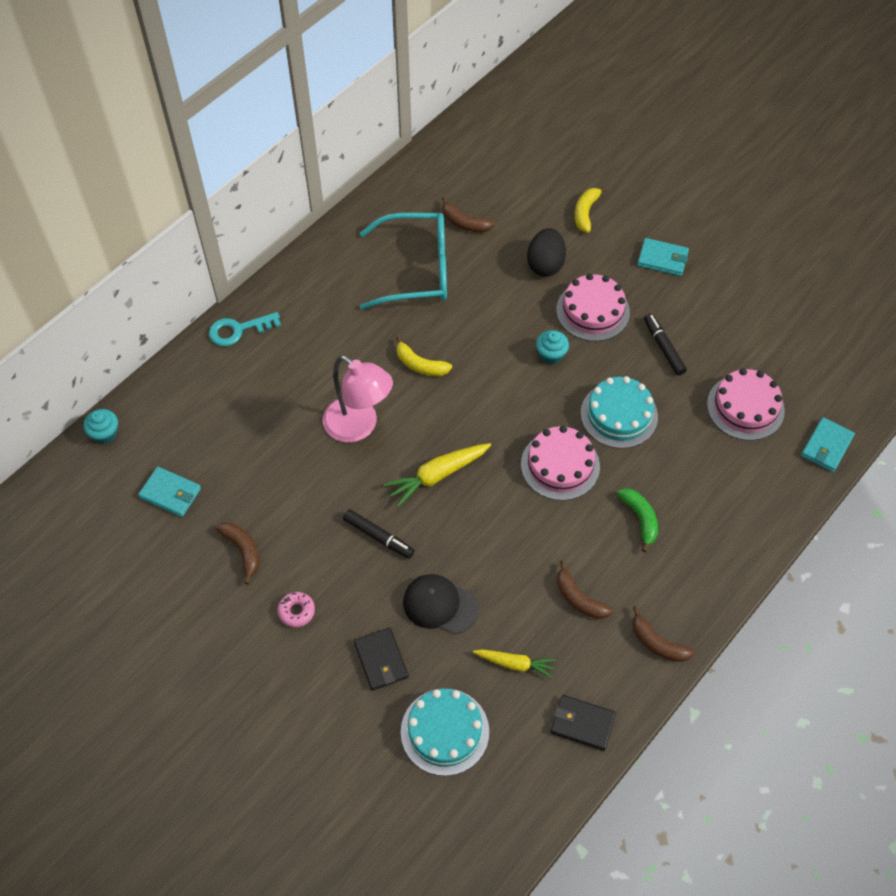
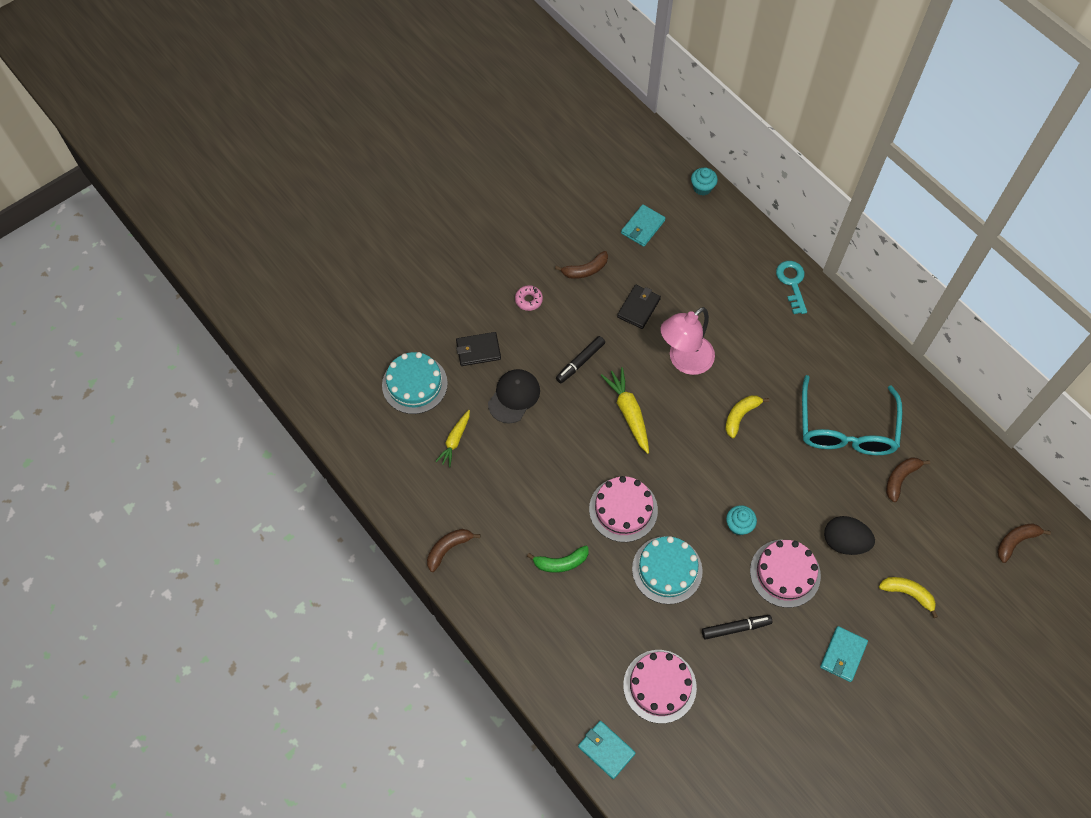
camera: 100 degrees right, 5 degrees up
black wallet [551,695,616,751] -> black wallet moved to [617,285,661,329]
brown banana [557,560,613,619] -> brown banana moved to [997,523,1051,563]

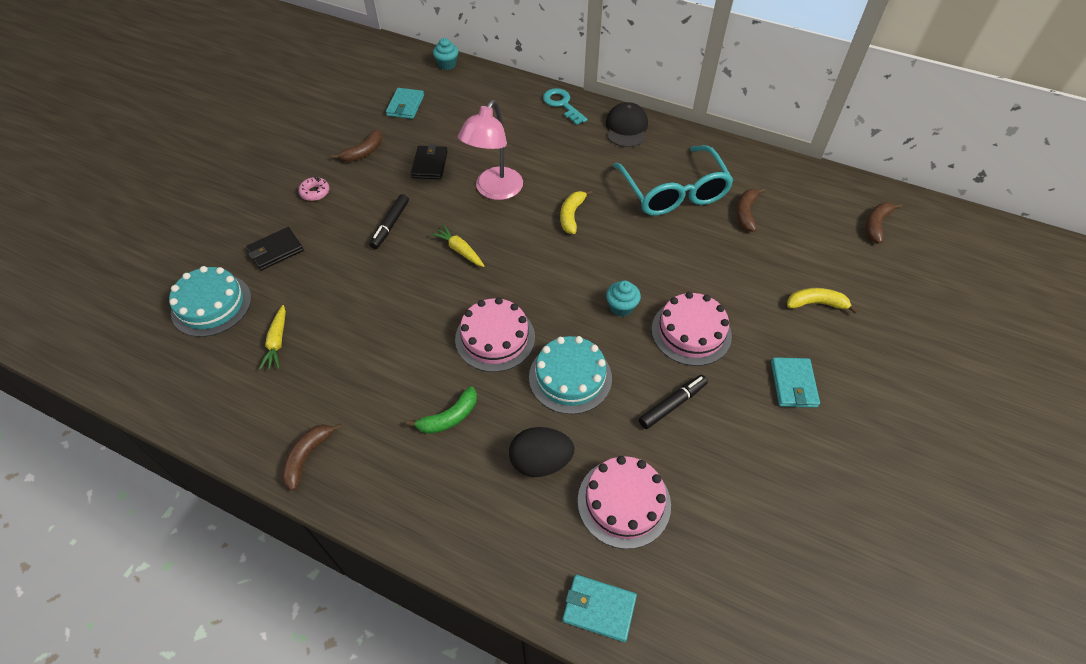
camera: 25 degrees left, 10 degrees down
black cap [488,369,540,423] -> black cap moved to [606,102,648,147]
yellow carrot [601,367,649,454] -> yellow carrot [431,225,484,267], size x0.66
black egg [824,516,875,555] -> black egg moved to [509,427,575,477]

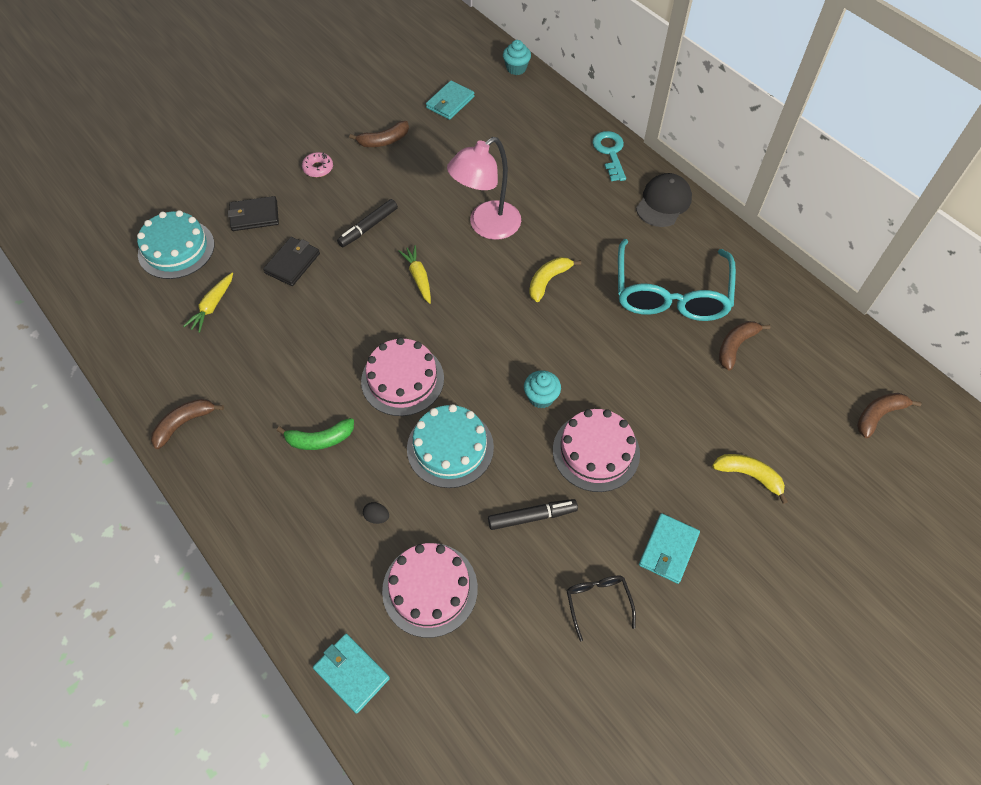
camera: 25 degrees right, 5 degrees up
black wallet [411,144,448,179] -> black wallet moved to [263,237,320,286]
black egg [509,427,575,477] -> black egg [363,502,389,524], size x0.42
none -> black glasses [567,576,636,641]

